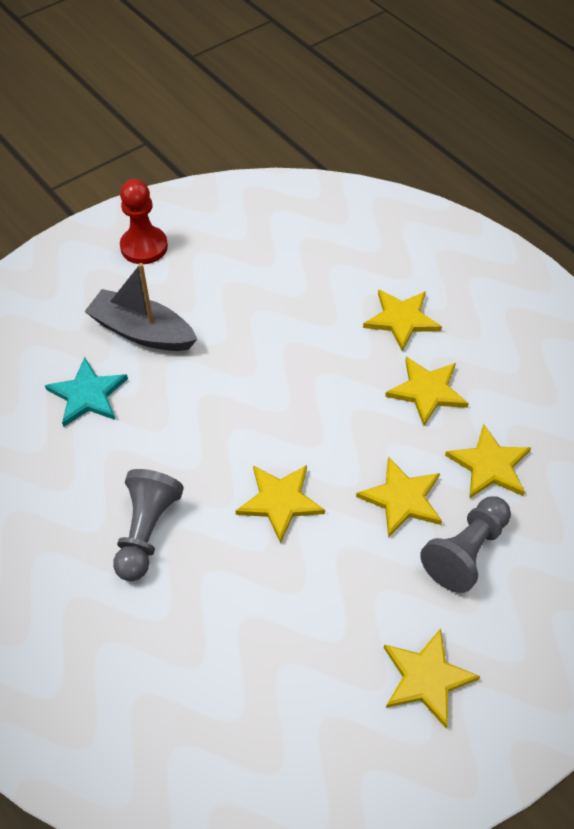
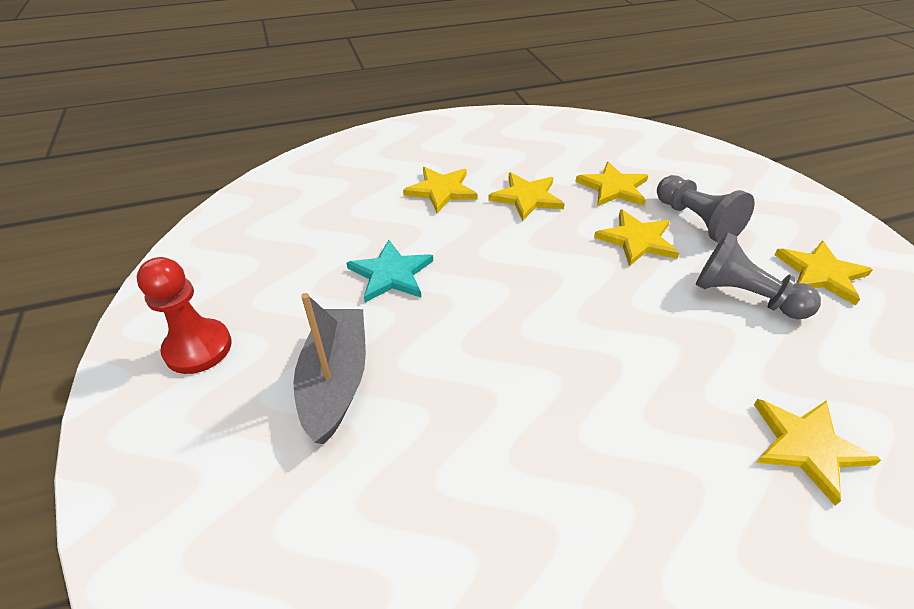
camera: 70 degrees left, 10 degrees down
turquoise star [45,357,128,427] -> turquoise star moved to [347,240,433,303]
grey boat [84,263,197,351] -> grey boat turned 135 degrees clockwise [293,293,366,444]
grey pawn [113,469,184,581] -> grey pawn moved to [696,233,821,319]
yellow star [236,465,325,543] -> yellow star moved to [754,399,881,506]

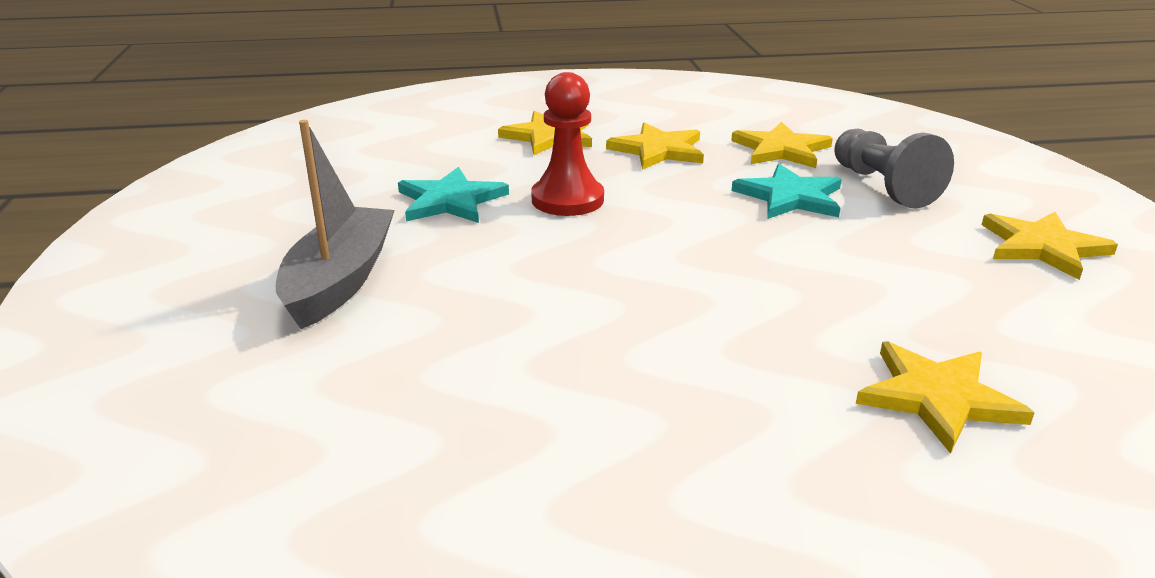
camera: 10 degrees right, 15 degrees down
red pawn [136,257,232,374] -> red pawn moved to [531,72,604,216]
yellow star [594,209,680,266] -> turquoise star [732,164,842,219]
grey pawn [696,233,821,319] -> none

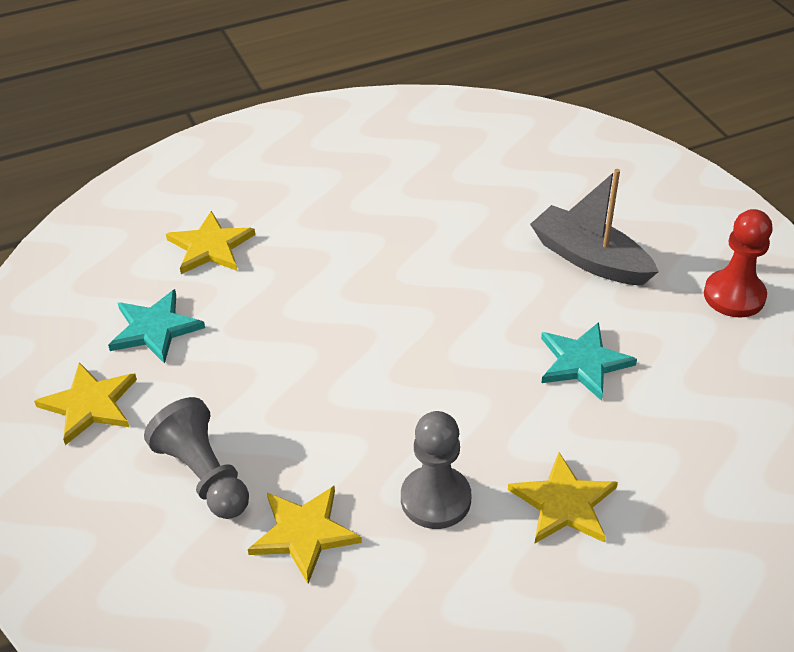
camera: 165 degrees right, 15 degrees up
grey boat [276,120,395,329] -> grey boat turned 135 degrees clockwise [530,169,659,285]
red pawn [531,72,604,216] -> red pawn moved to [704,209,773,317]
yellow star [606,122,704,170] -> grey pawn [401,411,471,529]
turquoise star [732,164,842,219] -> turquoise star moved to [108,289,205,364]

